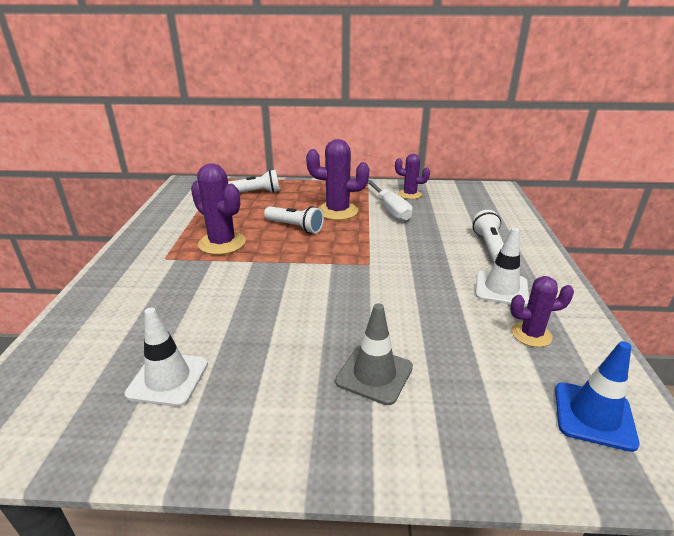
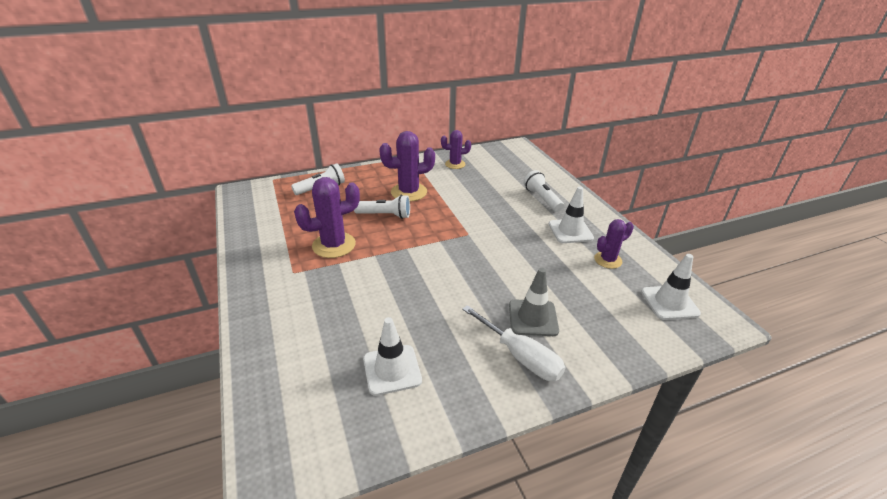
camera: 25 degrees left, 5 degrees up
purple cactus [191,163,246,255] -> purple cactus turned 45 degrees counterclockwise [294,177,360,258]
white screwdriver [368,180,413,221] -> white screwdriver moved to [462,305,565,381]
blue traffic cone [555,341,640,452] -> white traffic cone [641,254,701,320]

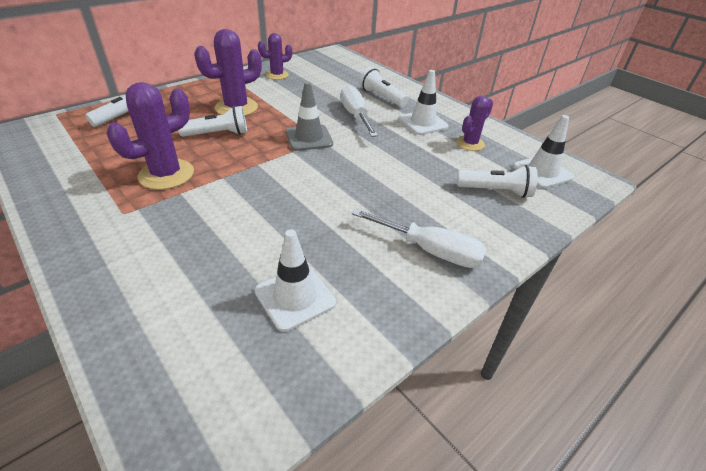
camera: 20 degrees left, 5 degrees up
grey traffic cone [509,268,559,336] -> grey traffic cone moved to [286,82,333,151]
none -> white screwdriver [341,85,378,137]
none -> white flashlight [457,165,538,198]

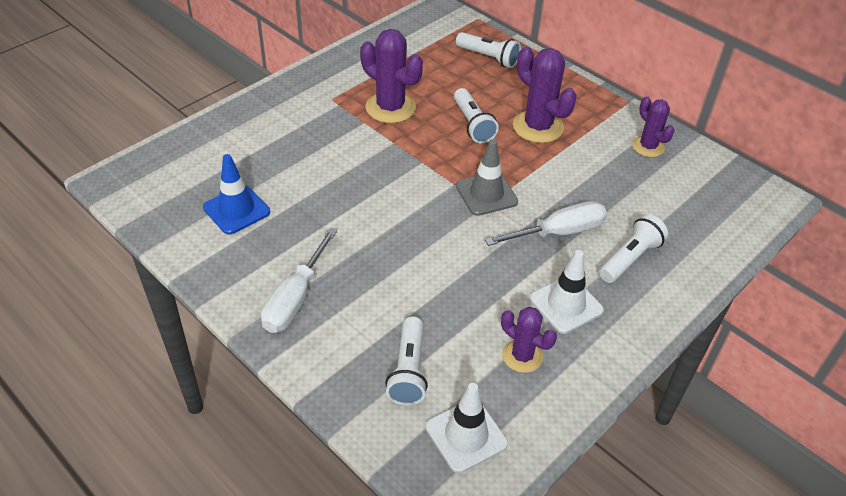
camera: 85 degrees right, 5 degrees up
white traffic cone [255,229,336,332] -> blue traffic cone [203,154,270,234]

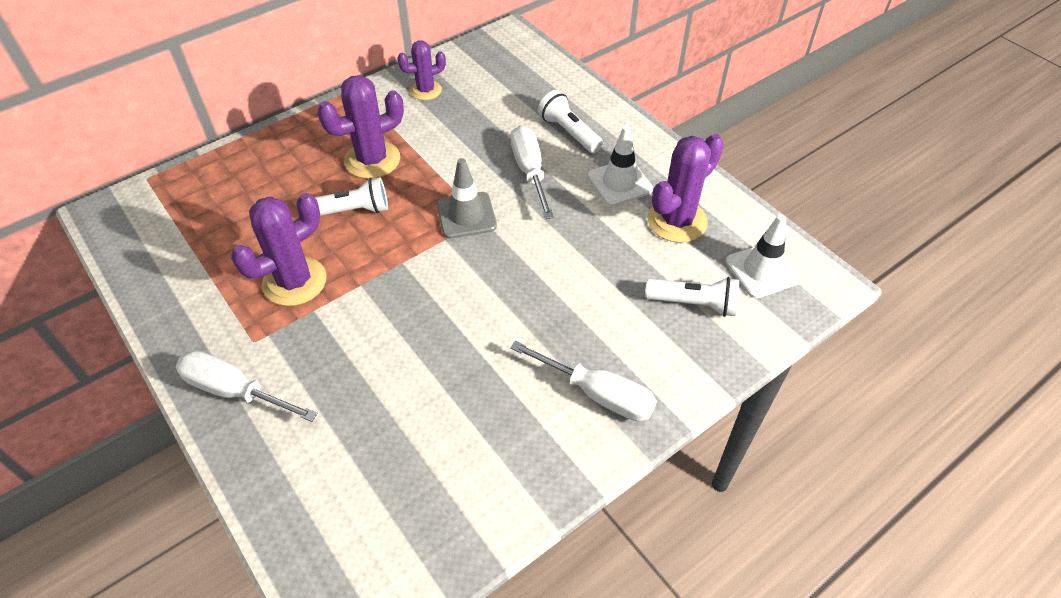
camera: 80 degrees left, 5 degrees up
blue traffic cone [203,154,270,234] -> none
white flashlight [456,32,521,68] -> none
purple cactus [501,307,557,373] -> purple cactus [648,134,724,243], size x1.61
none -> white screwdriver [176,351,318,422]

